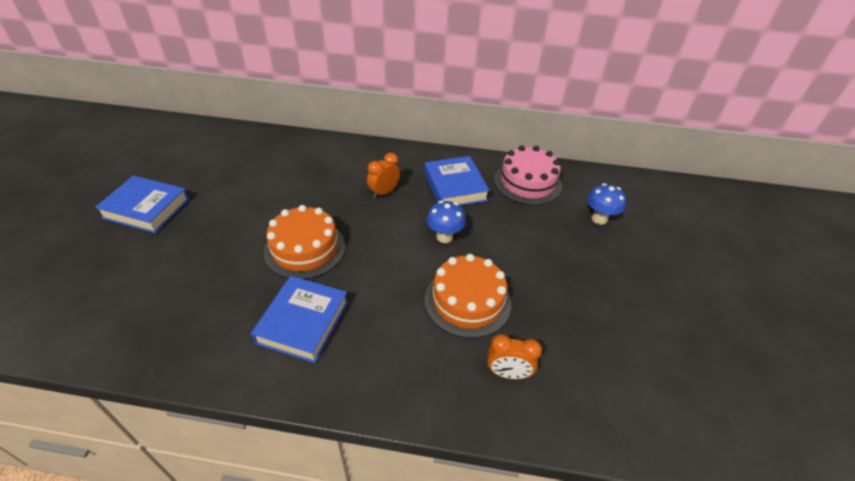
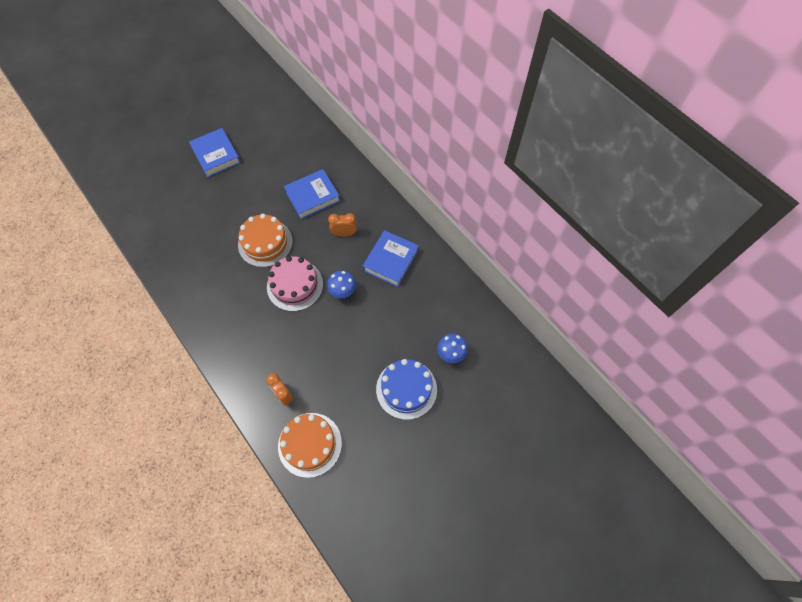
camera: 45 degrees right, 20 degrees up
blue book [251,276,348,363] -> blue book moved to [284,169,340,219]
orange cake [425,254,511,338] -> orange cake moved to [278,413,342,478]
pink cake [494,145,562,205] -> pink cake moved to [267,256,323,311]
none -> blue cake [376,359,437,420]

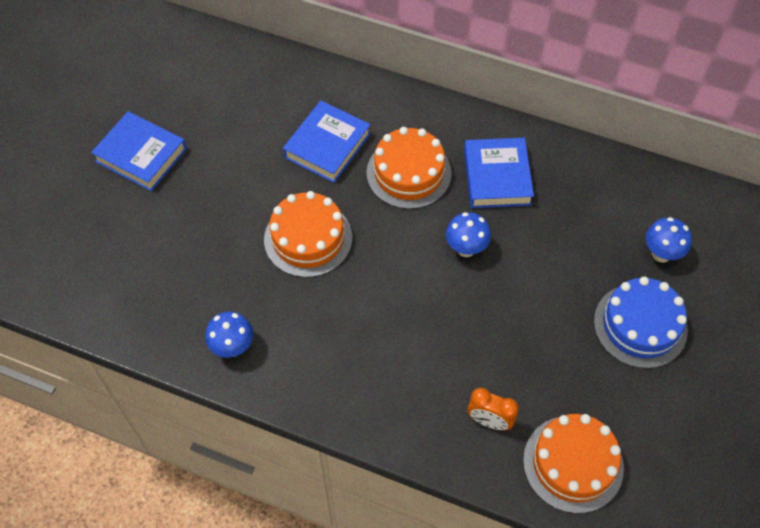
camera: 30 degrees left, 5 degrees down
pink cake [267,256,323,311] -> none
orange clock [328,213,357,237] -> orange cake [367,127,452,209]
none -> blue mushroom [205,311,253,358]

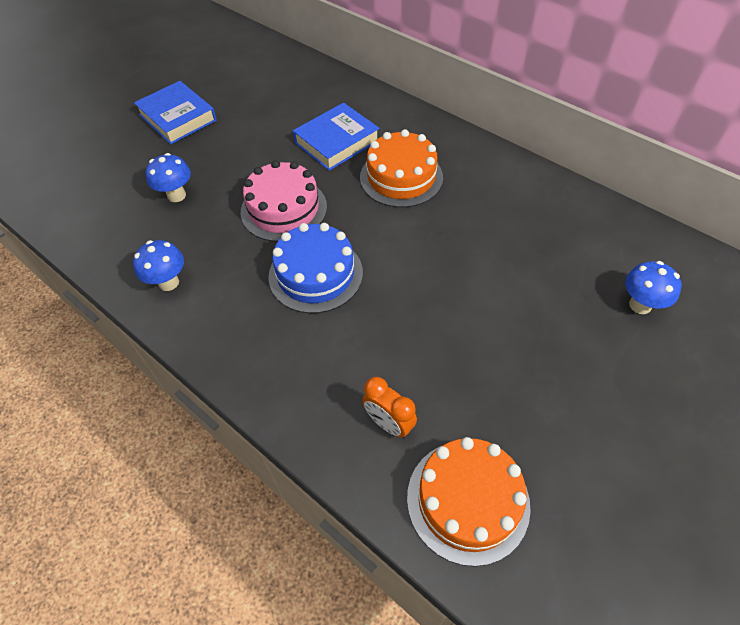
camera: 20 degrees right, 5 degrees down
orange cake [264,191,352,278] -> pink cake [241,160,327,242]
blue mushroom [446,212,491,257] -> blue mushroom moved to [146,153,191,202]
blue book [464,138,534,208] -> none
blue cake [594,277,688,369] -> blue cake moved to [268,223,363,313]

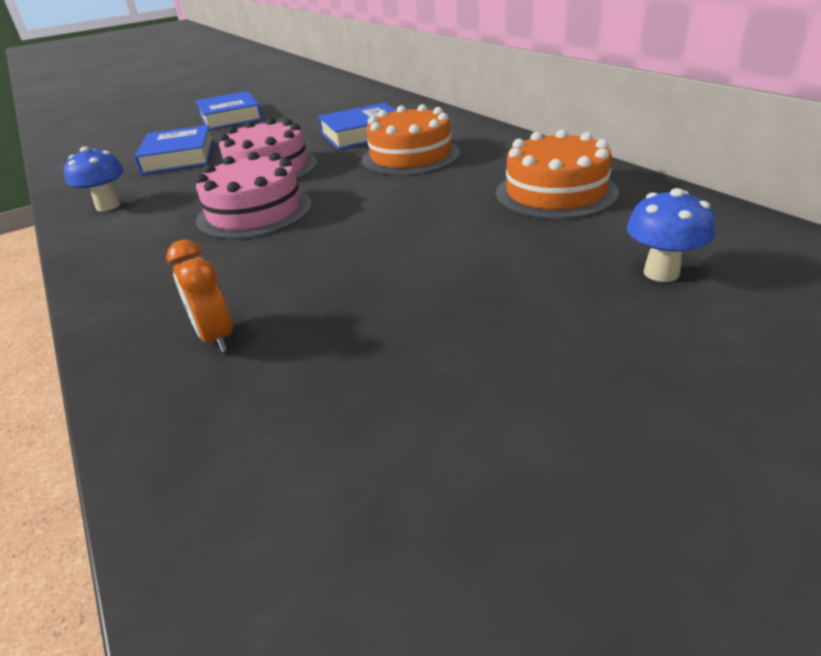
camera: 20 degrees right, 20 degrees down
blue mushroom [146,153,191,202] -> blue book [134,125,214,174]
blue cake [268,223,363,313] -> pink cake [195,152,312,239]
orange cake [407,437,531,566] -> orange cake moved to [496,129,619,219]

